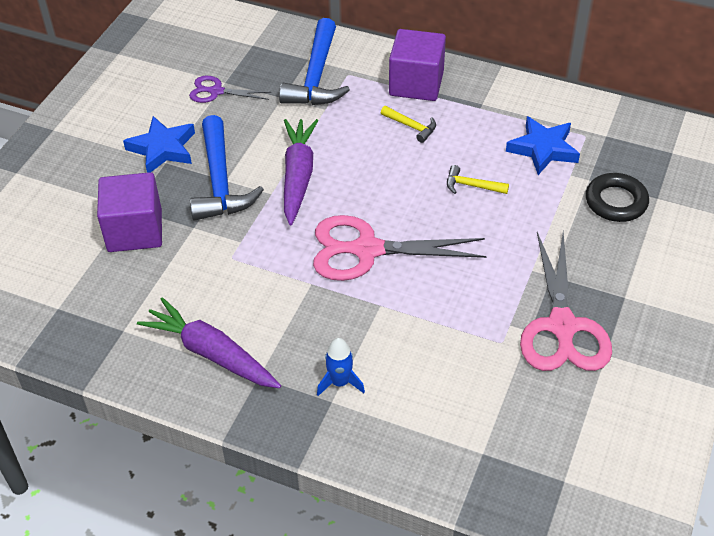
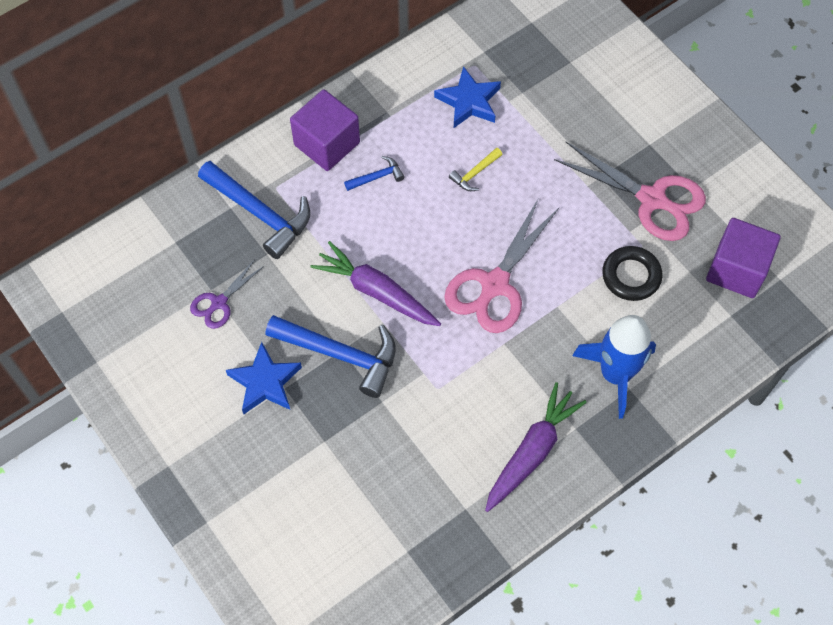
camera: 60 degrees left, 15 degrees up
purple cube [97,172,162,252] -> purple cube moved to [706,218,781,298]
purple carrot [137,297,281,388] -> purple carrot turned 150 degrees clockwise [485,382,587,512]
blue rocket [317,338,365,396] -> blue rocket [572,315,656,419], size x2.01
yellow hammer [381,106,436,143] -> blue hammer [344,156,405,191]
black ring [586,173,649,222] -> black ring moved to [602,246,662,301]

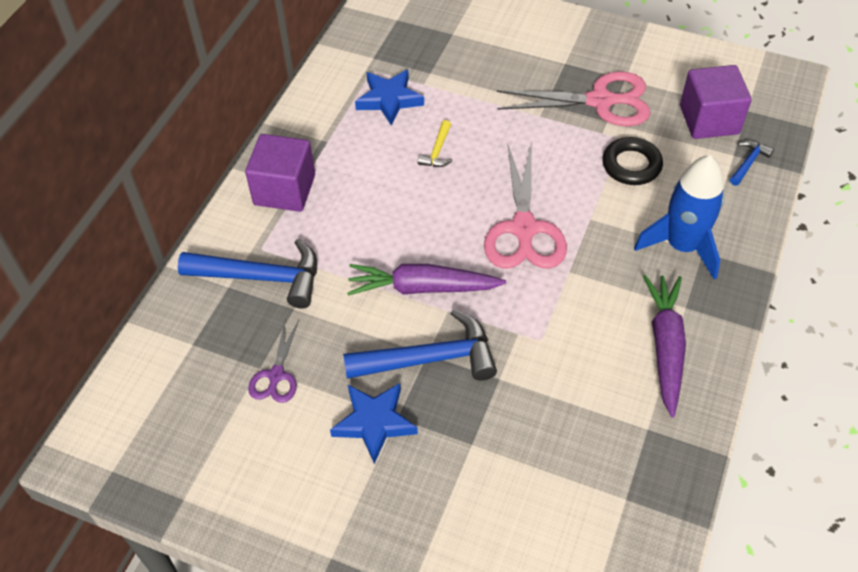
camera: 30 degrees left, 10 degrees down
blue hammer [344,156,405,191] -> blue hammer moved to [730,141,774,186]

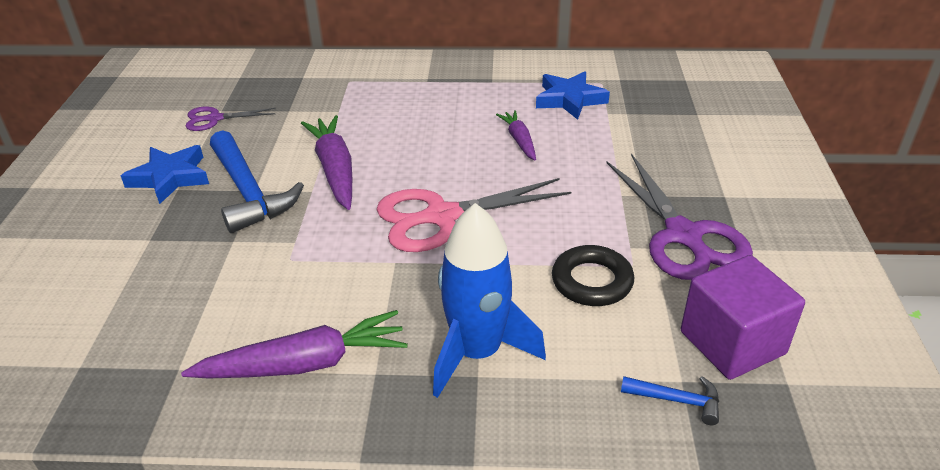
camera: 70 degrees right, 15 degrees down
blue hammer [178,239,317,309] -> none
purple cube [245,134,315,212] -> none
yellow hammer [418,120,452,167] -> purple carrot [496,110,536,161]
pink scissors [497,71,651,126] -> purple scissors [606,153,753,280]

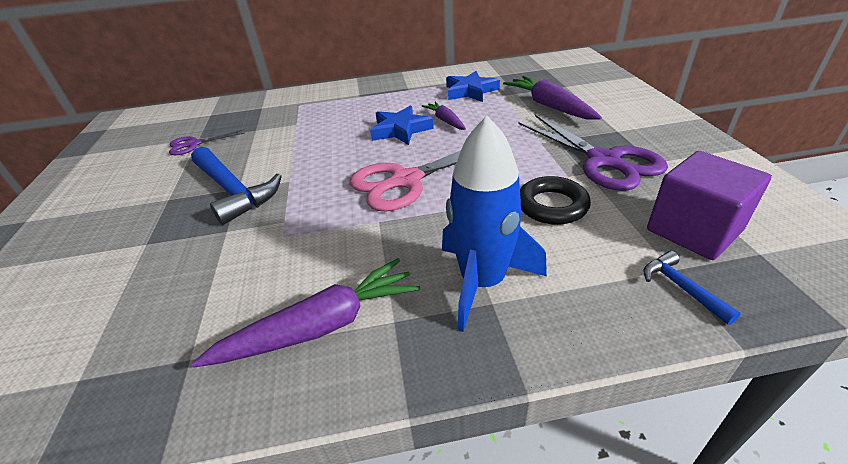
camera: 10 degrees left, 0 degrees up
blue star [121,145,209,204] -> blue star moved to [370,105,434,145]
purple carrot [301,115,352,210] -> purple carrot moved to [503,76,602,120]
blue hammer [621,376,719,425] -> blue hammer turned 120 degrees counterclockwise [643,251,741,325]

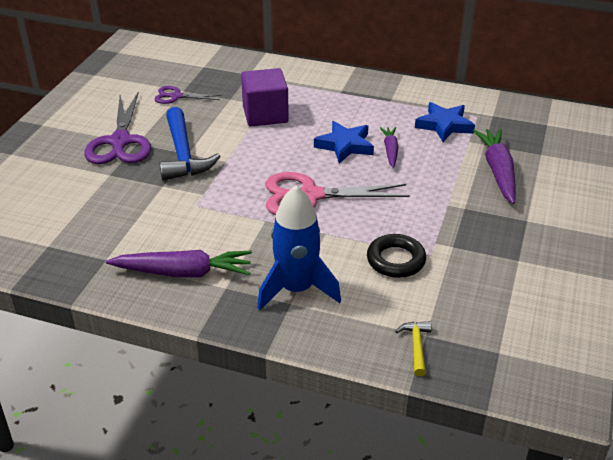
camera: 25 degrees right, 0 degrees up
purple scissors [519,115,668,191] -> purple scissors moved to [84,92,151,164]
blue hammer [643,251,741,325] -> yellow hammer [395,321,432,376]
purple cube [647,151,772,260] -> purple cube moved to [241,68,289,127]

